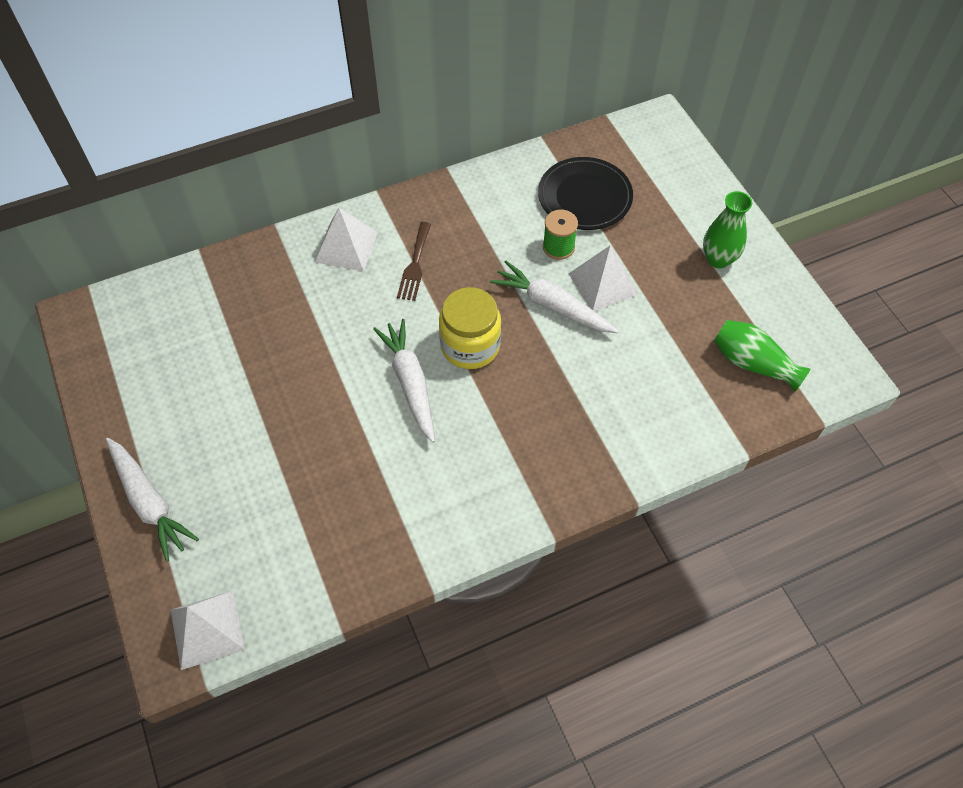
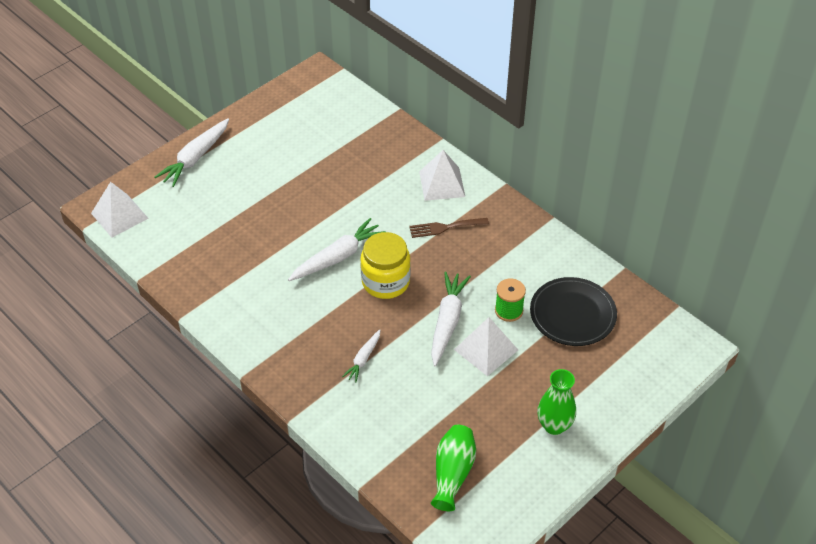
camera: 70 degrees right, 10 degrees down
none -> white carrot [342,329,380,382]

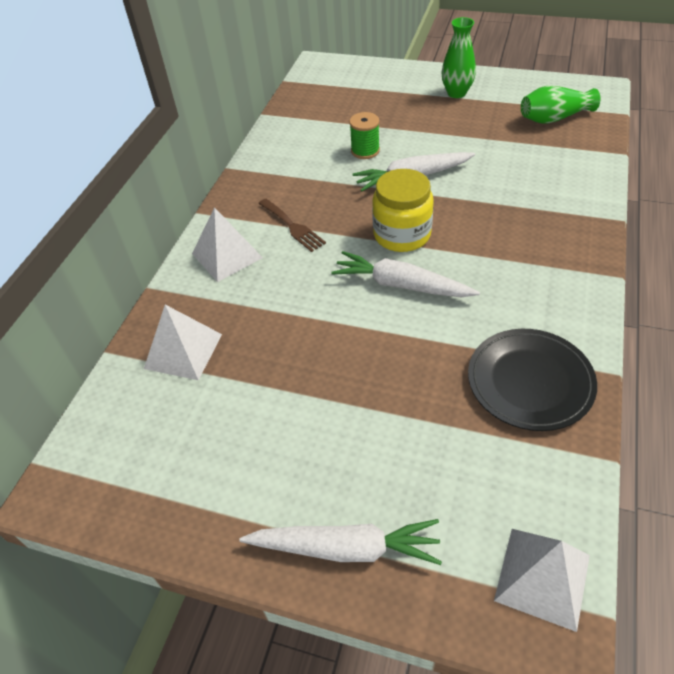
camera: 115 degrees left, 0 degrees up
white carrot [342,329,380,382] -> none
white pyramid [454,317,518,376] -> white pyramid moved to [144,305,222,380]
black plate [530,277,617,346] -> black plate moved to [468,329,597,431]

